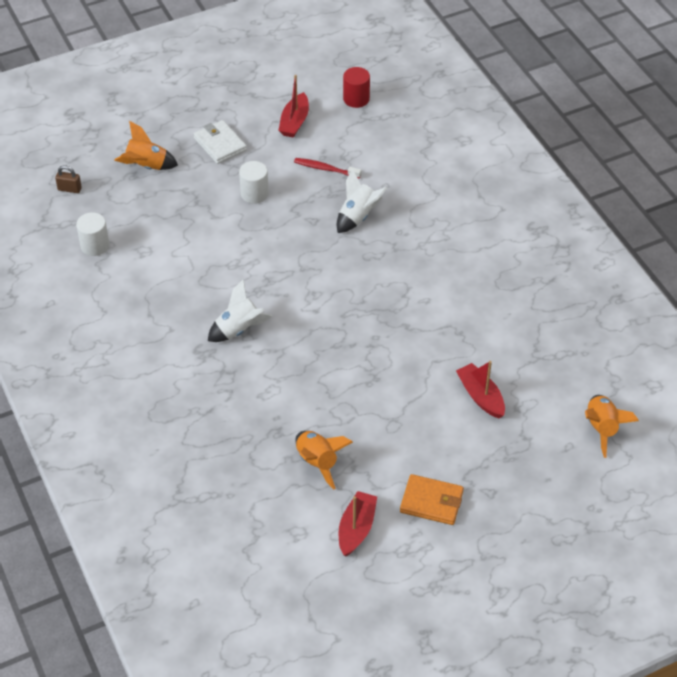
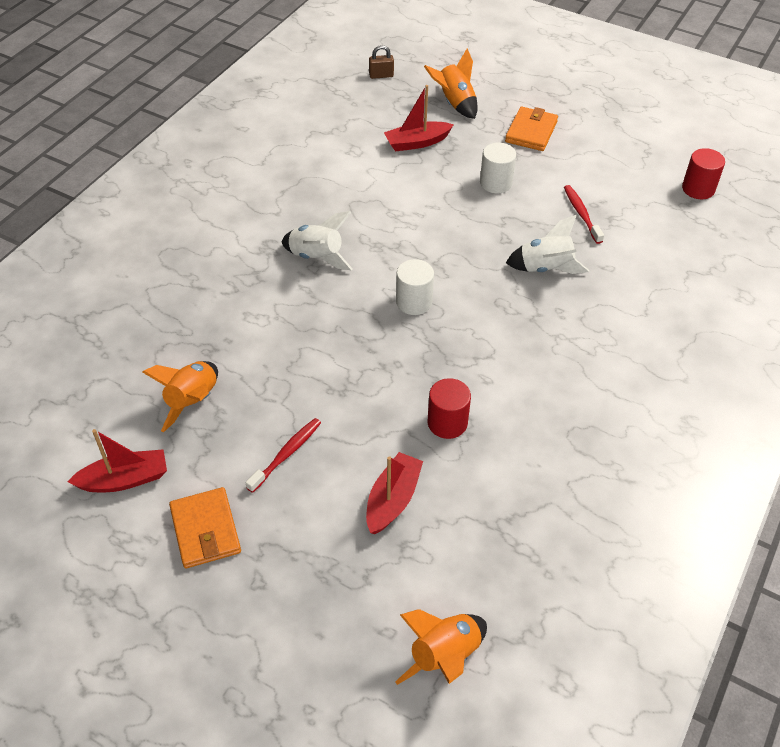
camera: 55 degrees right, 0 degrees up
brown padlock [55,165,82,193] -> brown padlock turned 75 degrees counterclockwise [369,45,394,79]
white cylinder [76,213,109,256] -> white cylinder moved to [396,259,434,315]
white wallet [193,120,247,164] -> orange wallet [505,107,558,151]
red boat [278,75,309,138] -> red boat moved to [384,85,454,151]
none -> red toothbrush [245,418,321,493]
none -> red cylinder [427,378,471,439]

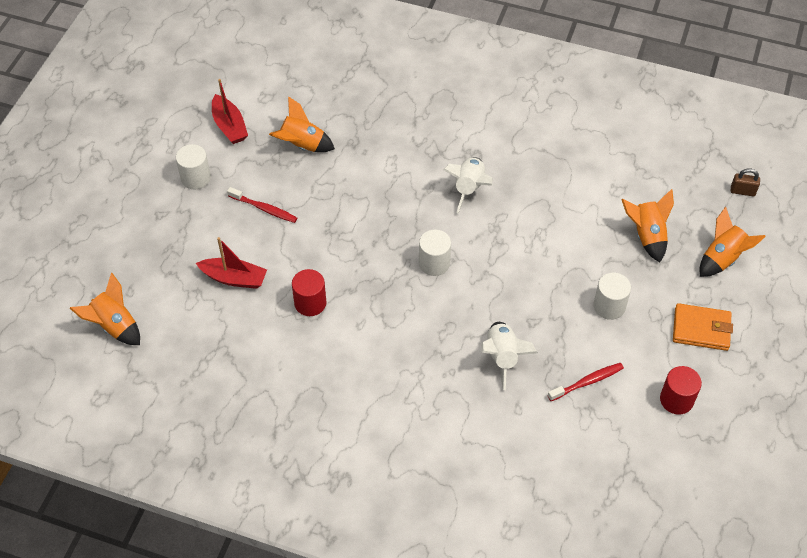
camera: 80 degrees right, 5 degrees up
orange wallet [169,487,241,568] -> white cylinder [176,144,211,189]
brown padlock [369,45,394,79] -> brown padlock turned 60 degrees counterclockwise [731,168,760,196]
red boat [384,85,454,151] -> orange rocket [621,189,674,262]
red cylinder [682,148,725,199] -> red cylinder moved to [660,366,702,415]

